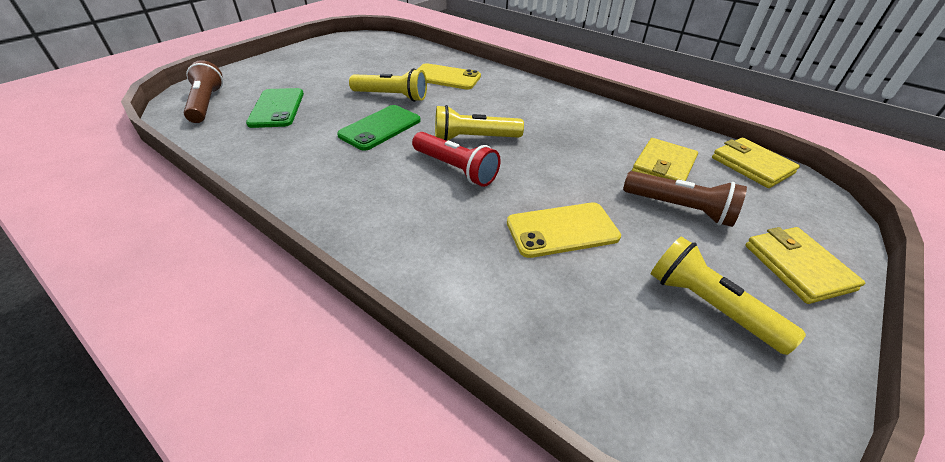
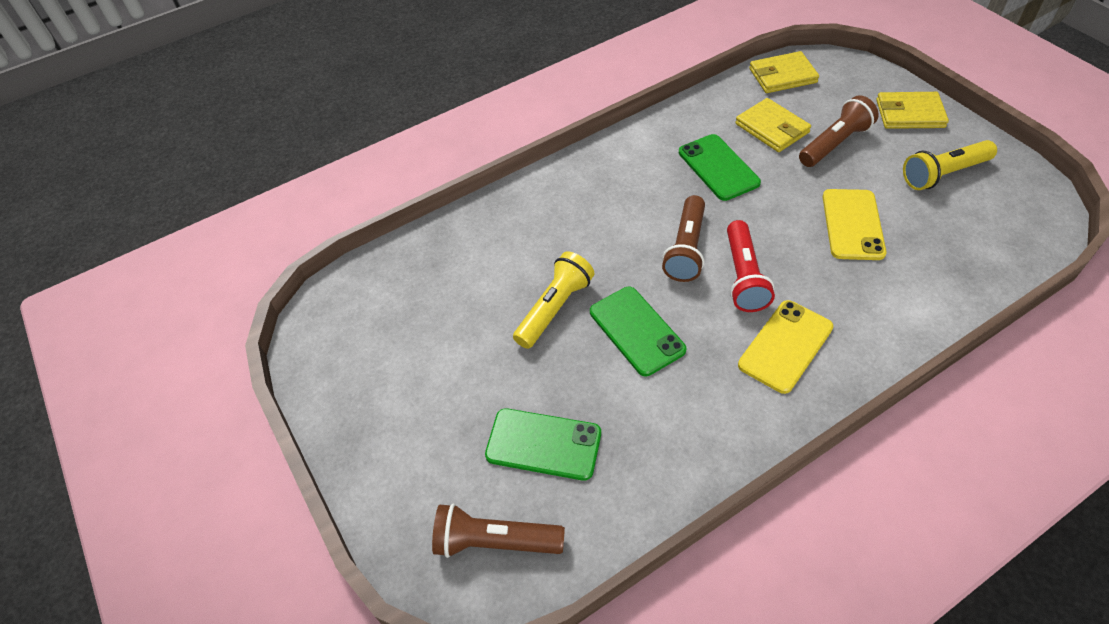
camera: 65 degrees left, 10 degrees up
red flashlight [412,132,501,187] -> red flashlight turned 120 degrees clockwise [727,220,775,312]
yellow phone [417,63,481,90] -> yellow phone moved to [738,300,833,394]
yellow flashlight [435,105,524,141] -> brown flashlight [662,195,705,282]
none -> green phone [679,134,761,201]

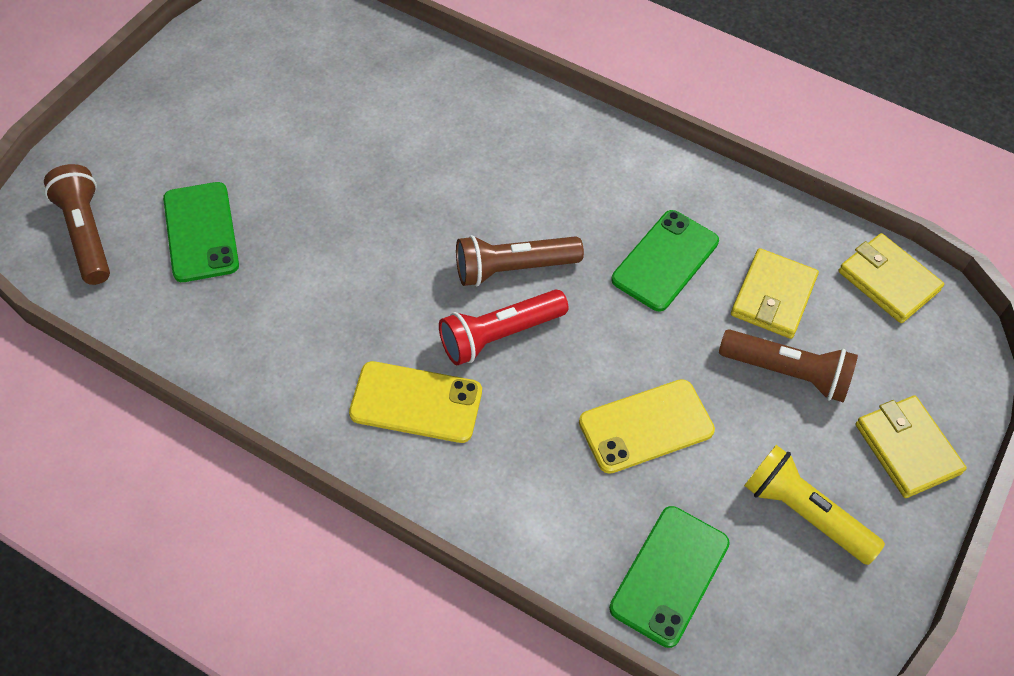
camera: 55 degrees right, 5 degrees up
yellow flashlight [513,251,594,349] -> none
green phone [590,287,686,376] -> green phone moved to [609,506,730,648]

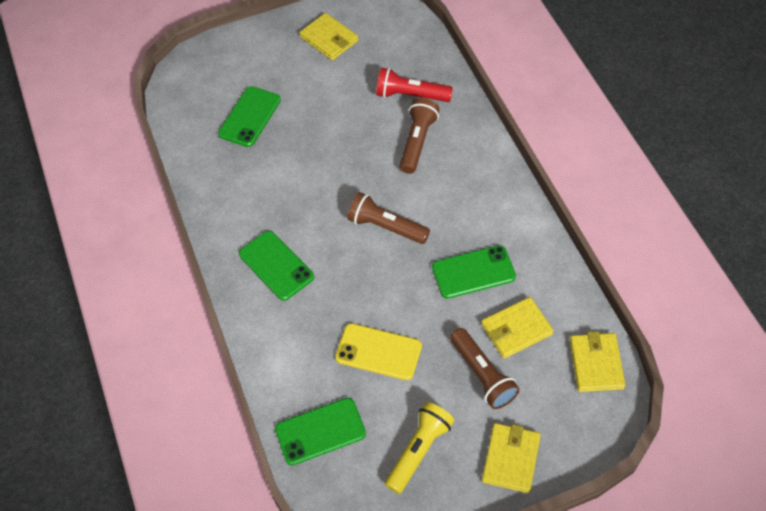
camera: 45 degrees right, 0 degrees up
brown flashlight [44,164,110,285] -> brown flashlight moved to [400,98,440,174]
yellow phone [349,361,482,443] -> green phone [239,231,314,301]
red flashlight [439,289,569,365] -> red flashlight moved to [376,67,453,102]
yellow flashlight [744,445,885,565] -> yellow flashlight turned 45 degrees clockwise [385,402,454,494]
none -> yellow wallet [300,13,358,60]

